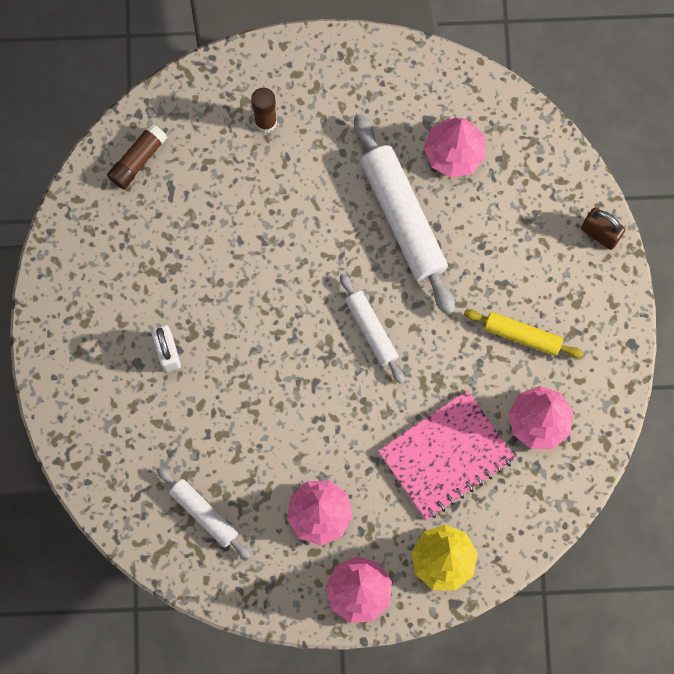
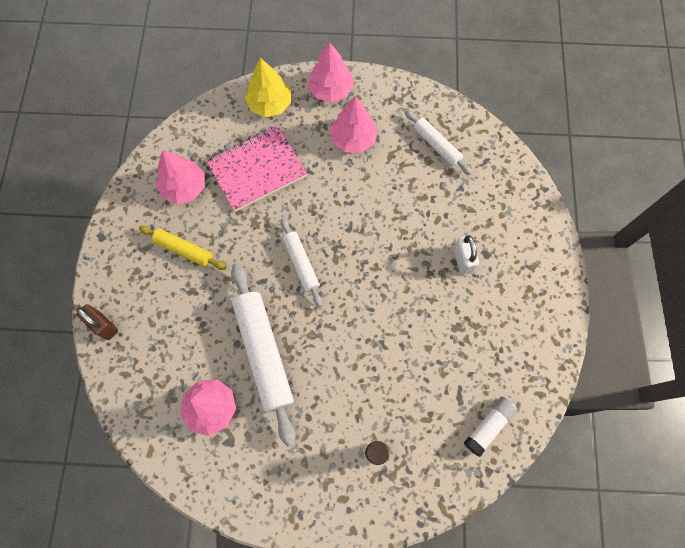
camera: 175 degrees left, 5 degrees down
brown glue stick [107,123,168,189] -> white glue stick [464,397,518,457]

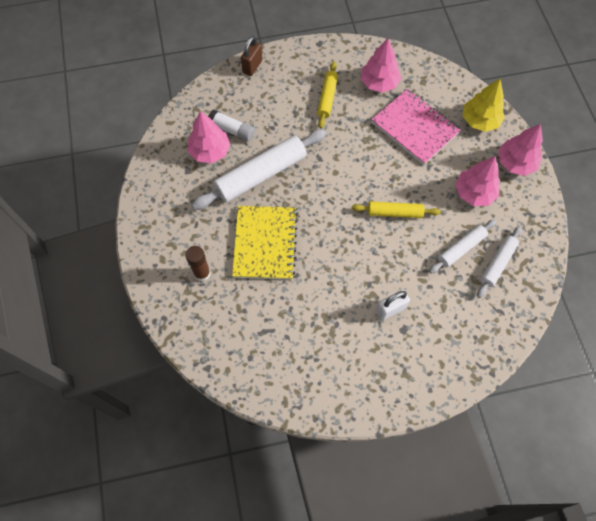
camera: 75 degrees right, 5 degrees down
white rolling pin [280,218,322,307] -> white rolling pin moved to [429,219,496,274]
white glue stick [464,397,518,457] -> white glue stick moved to [208,110,255,142]
none -> yellow notebook [232,206,298,280]
none -> yellow rolling pin [352,201,441,218]

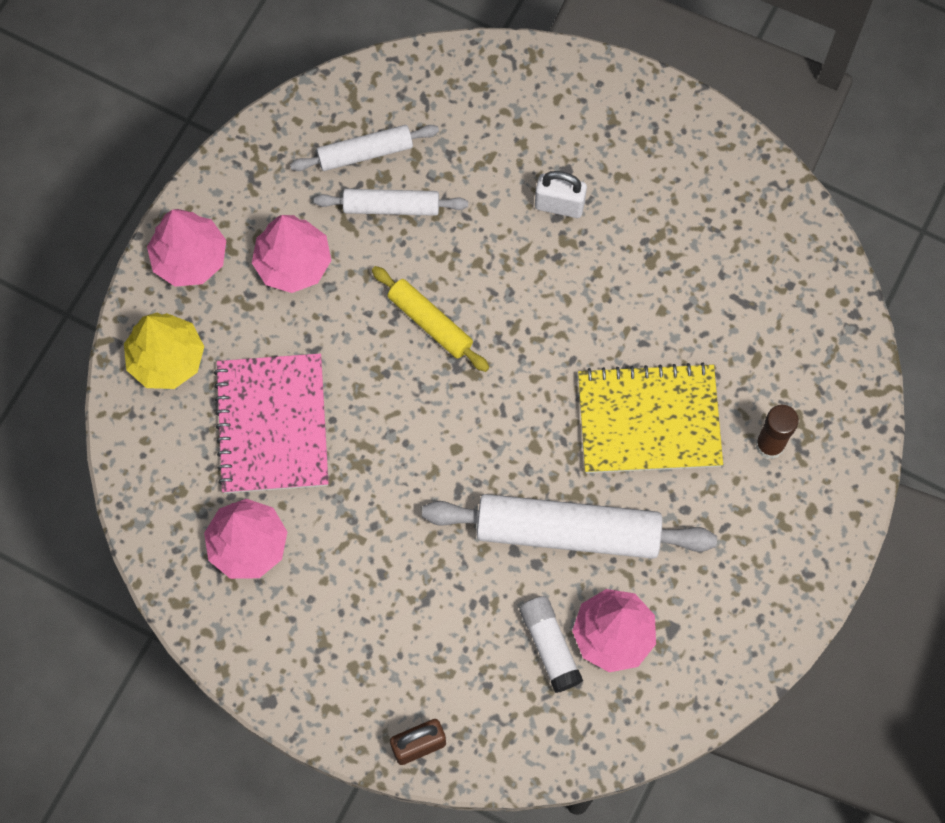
camera: 140 degrees left, 5 degrees up
yellow notebook [232,206,298,280] -> yellow notebook turned 45 degrees clockwise [578,363,723,473]
yellow rolling pin [317,62,338,129] -> none

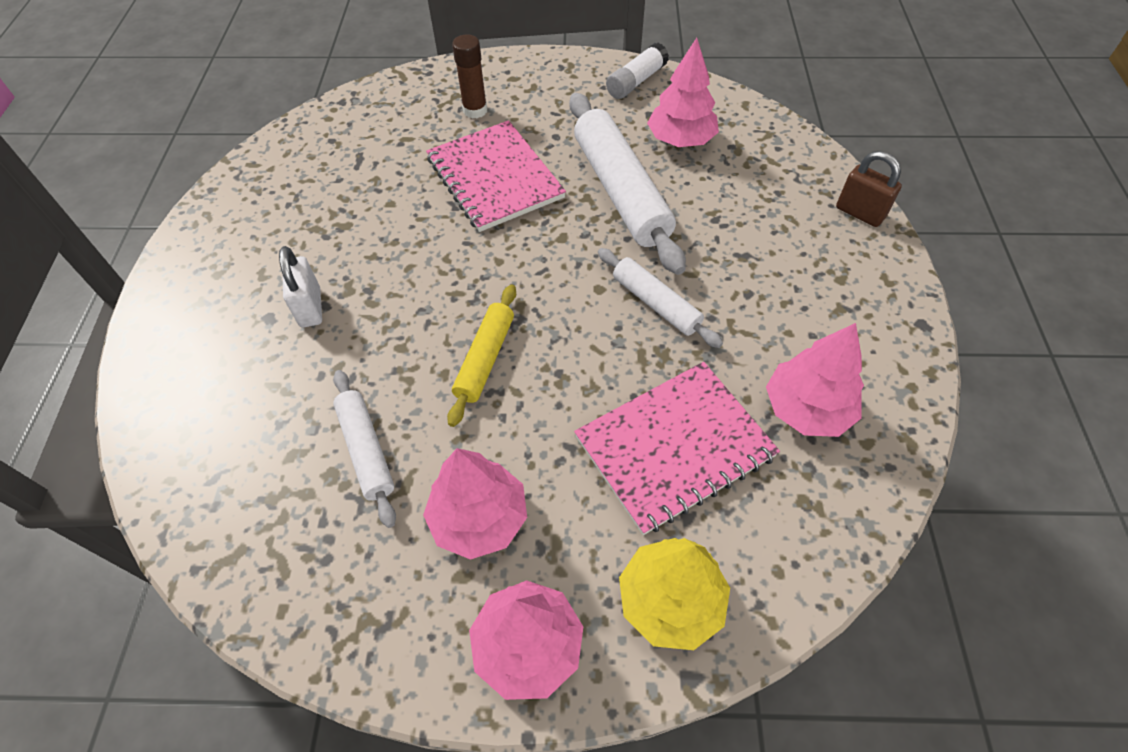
camera: 115 degrees left, 15 degrees down
white rolling pin [290,125,439,171] -> white rolling pin moved to [598,248,723,348]
white glue stick [519,596,583,693] -> white glue stick moved to [606,43,669,99]
yellow notebook [578,363,723,473] -> pink notebook [426,120,566,232]

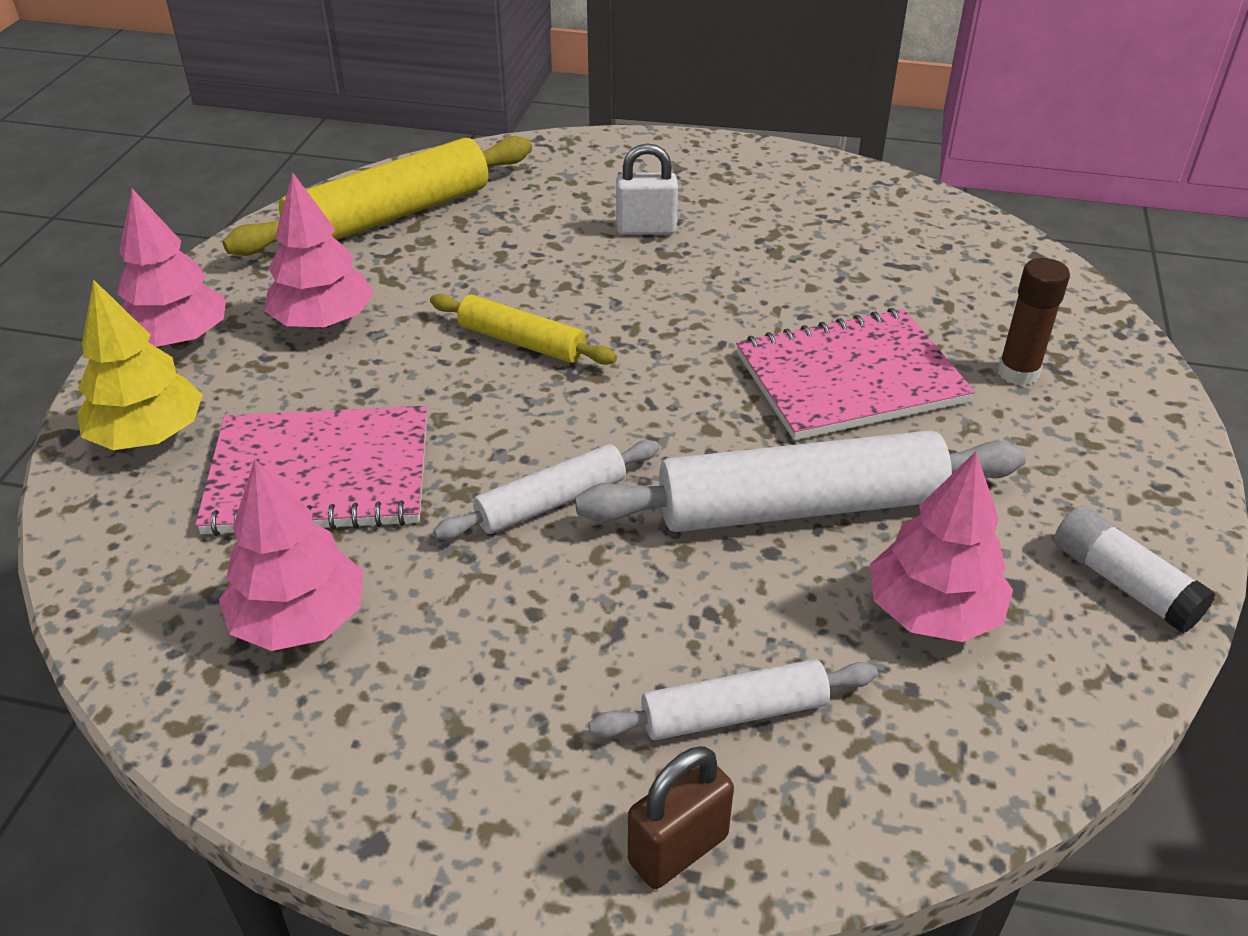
camera: 100 degrees right, 15 degrees down
white rolling pin [333,370,396,528] -> white rolling pin moved to [588,659,878,740]
pink notebook [574,362,780,535] -> pink notebook turned 75 degrees counterclockwise [195,406,427,536]
none -> yellow rolling pin [223,136,532,256]

